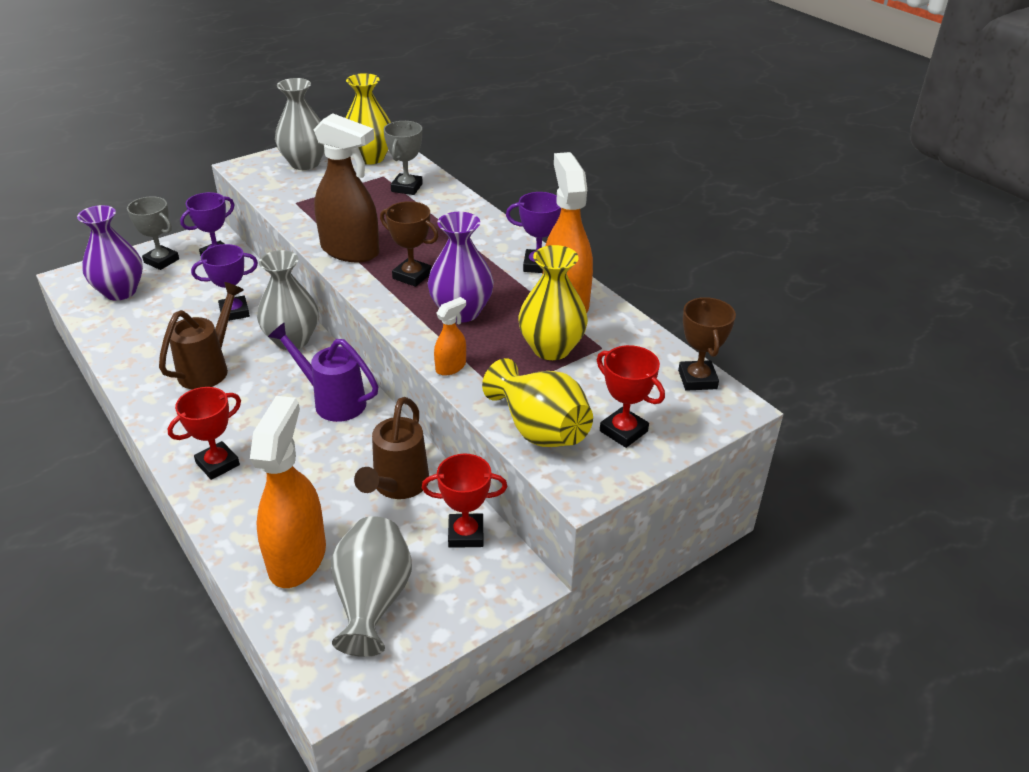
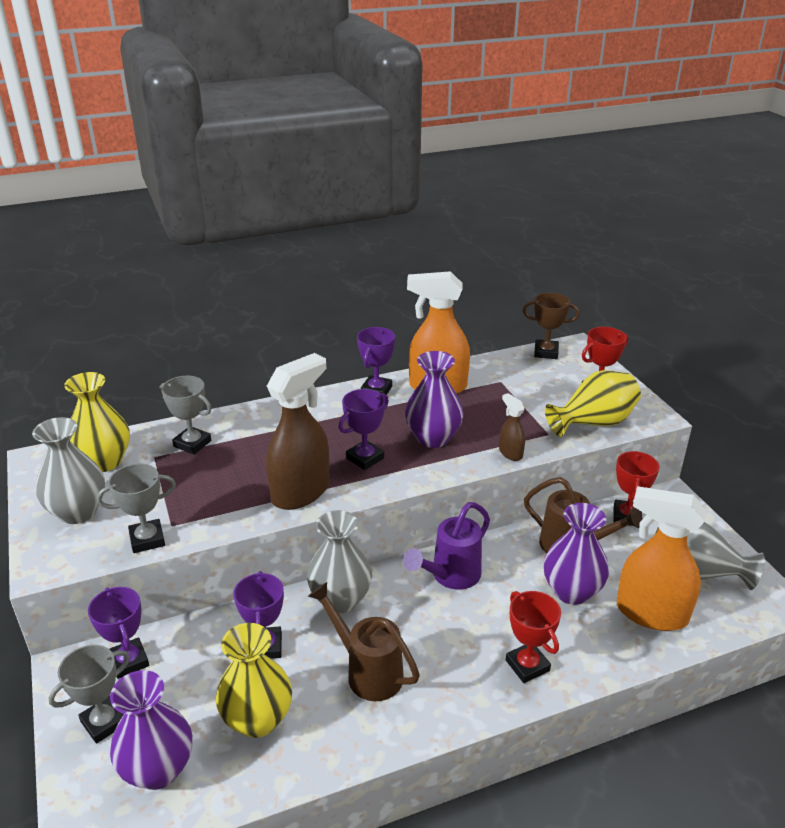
camera: 75 degrees left, 5 degrees down
brown trophy [380,201,438,287] -> purple trophy [338,389,389,470]
orange spray bottle [434,297,466,376] -> brown spray bottle [499,393,525,461]
yellow vase [518,245,588,360] -> yellow vase moved to [216,623,292,738]
none -> grey trophy [97,464,176,553]
none -> purple vase [543,503,609,605]

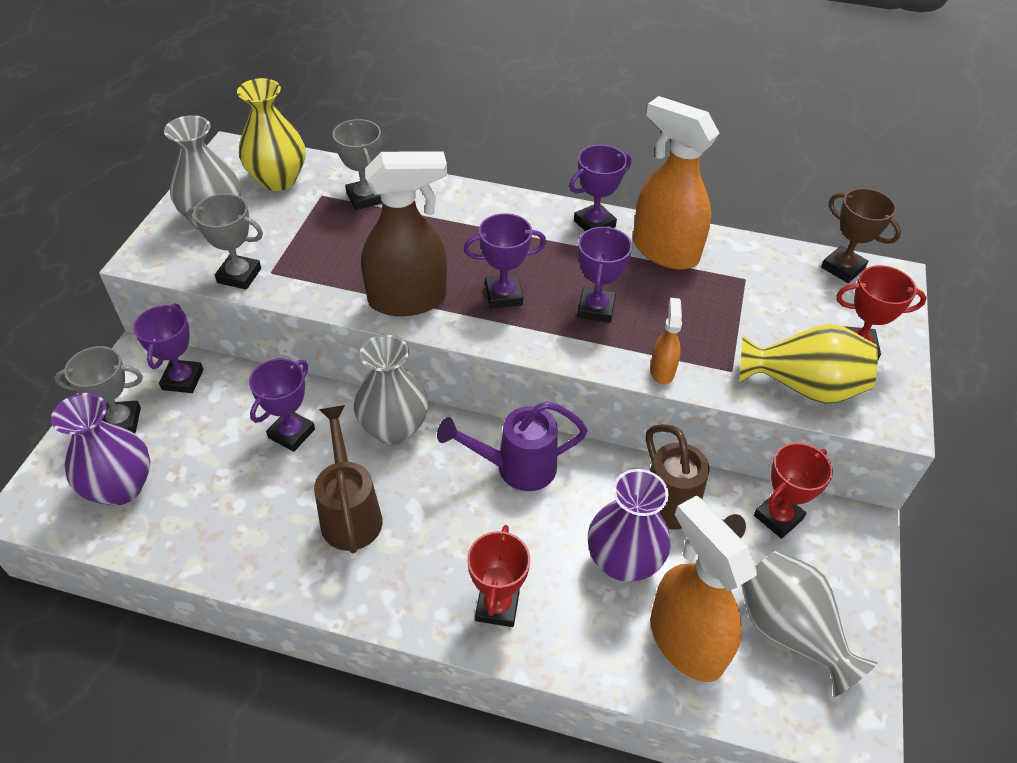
camera: 35 degrees right, 15 degrees up
yellow vase [216,623,292,738] -> none
purple vase [405,351,463,448] -> purple trophy [577,226,632,323]
brown spray bottle [499,393,525,461] -> orange spray bottle [650,298,682,384]

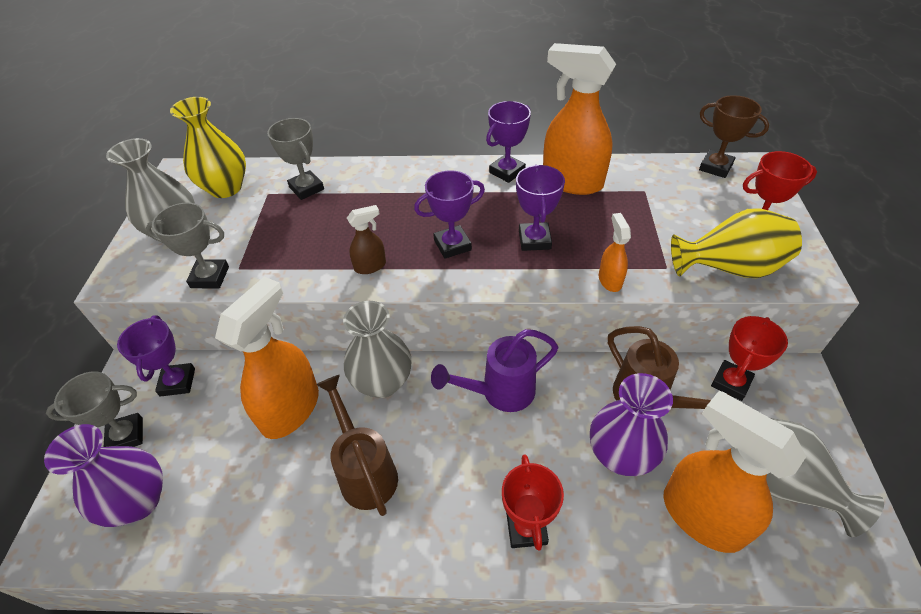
camera: 10 degrees left, 0 degrees up
purple trophy [249,359,315,452] -> orange spray bottle [215,277,319,439]
brown spray bottle [361,151,447,316] -> brown spray bottle [347,205,386,274], size x0.47

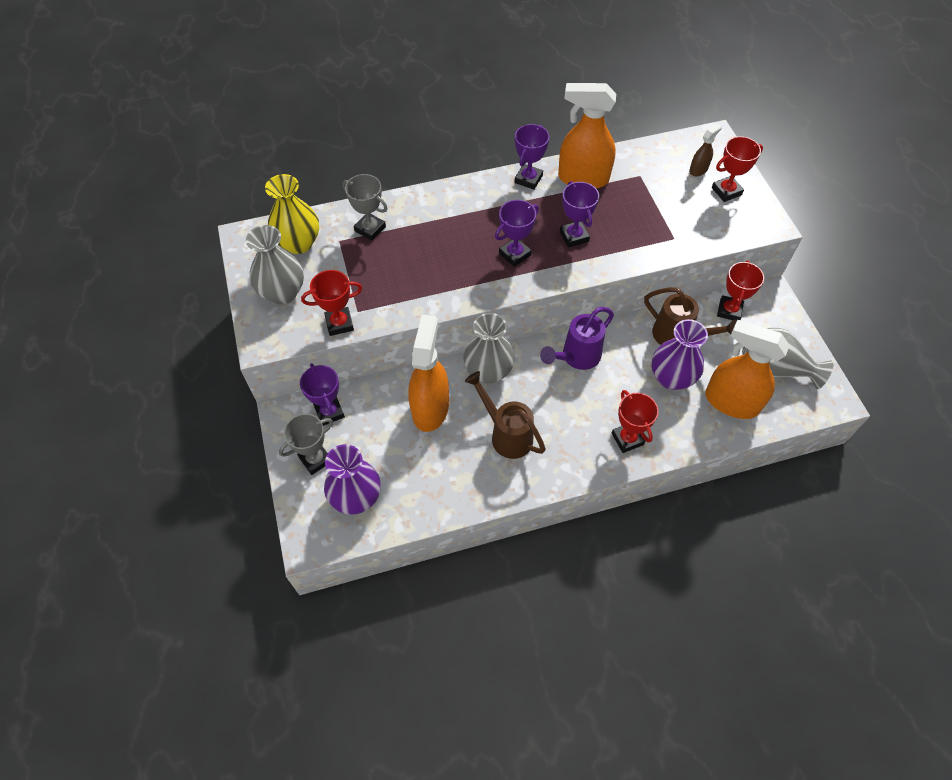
camera: 20 degrees left, 10 degrees up
grey trophy [146,203,229,289] -> red trophy [301,270,362,336]
brown spray bottle [347,205,386,274] -> brown spray bottle moved to [689,123,722,177]
orange spray bottle [599,213,631,292] -> none
yellow vase [671,208,802,278] -> none
brown trophy [699,95,770,178] -> none

